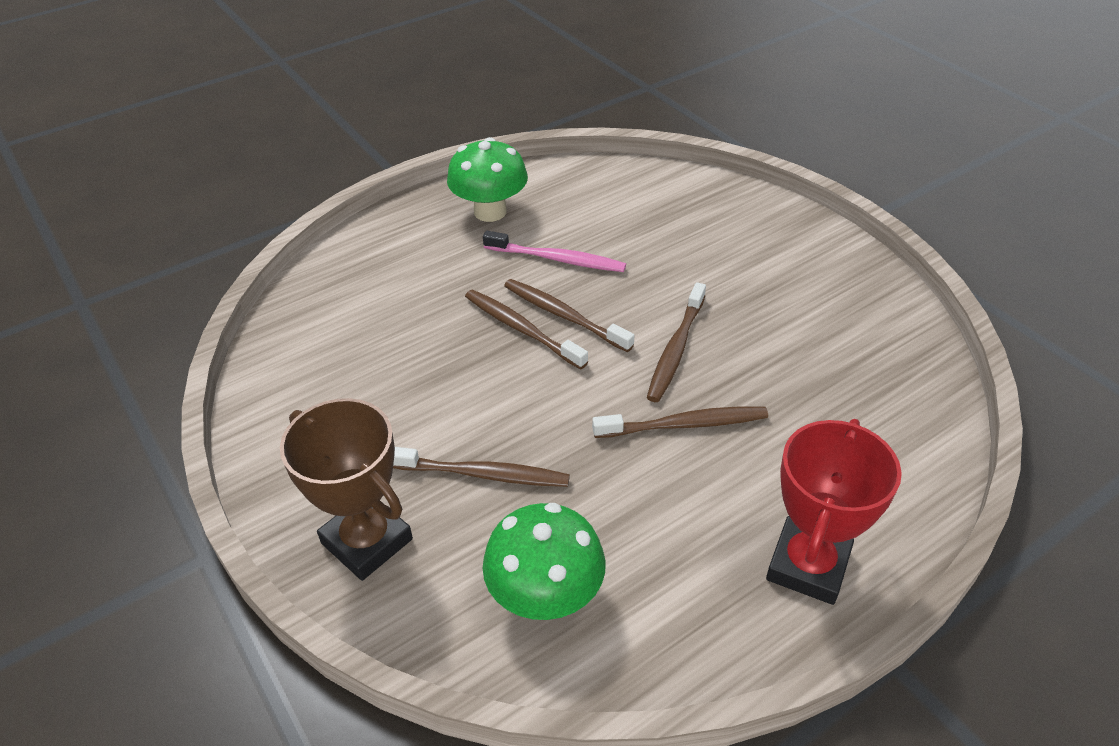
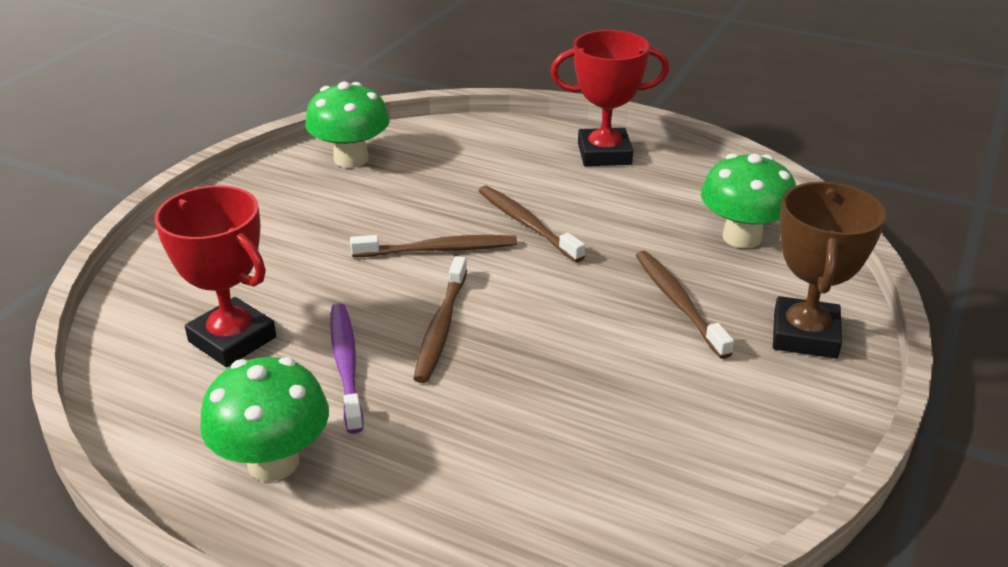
camera: 120 degrees left, 10 degrees down
brown toothbrush [465,289,588,369] -> none
pink toothbrush [483,231,626,272] -> purple toothbrush [330,303,364,434]
none -> red trophy [154,185,276,367]
none -> green mushroom [305,82,390,168]

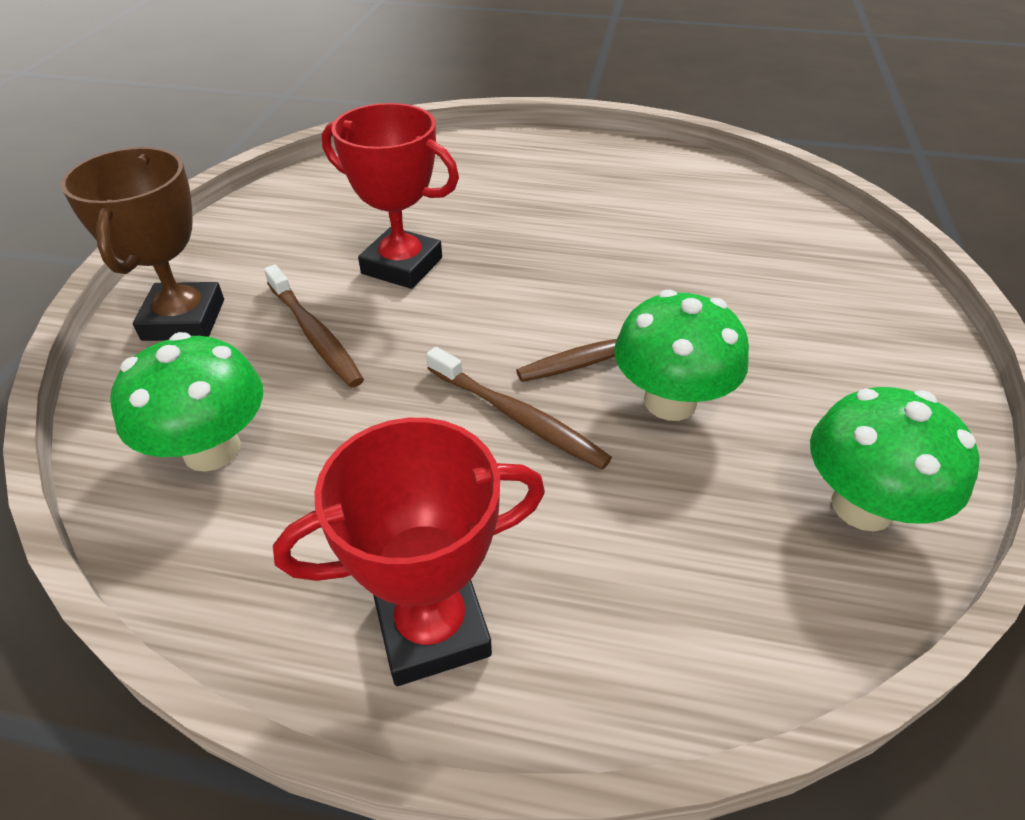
camera: 165 degrees right, 10 degrees up
red trophy [154,185,276,367] -> red trophy moved to [322,103,459,289]
green mushroom [200,357,329,481] -> green mushroom moved to [614,289,749,421]
purple toothbrush [330,303,364,434] -> none
brown toothbrush [413,256,467,383] -> none

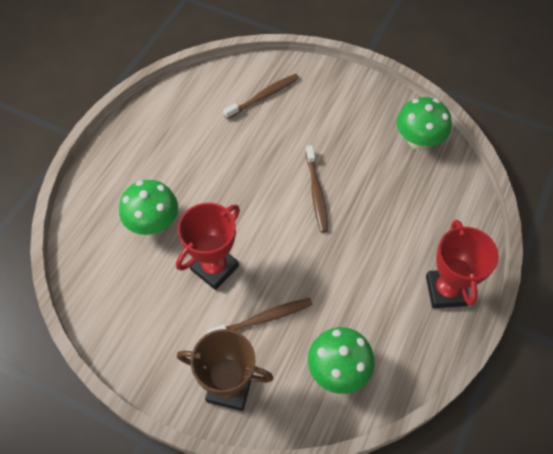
camera: 75 degrees left, 15 degrees up
brown toothbrush [426,347,612,470] -> brown toothbrush moved to [223,74,299,119]
green mushroom [614,289,749,421] -> green mushroom moved to [119,180,178,235]

